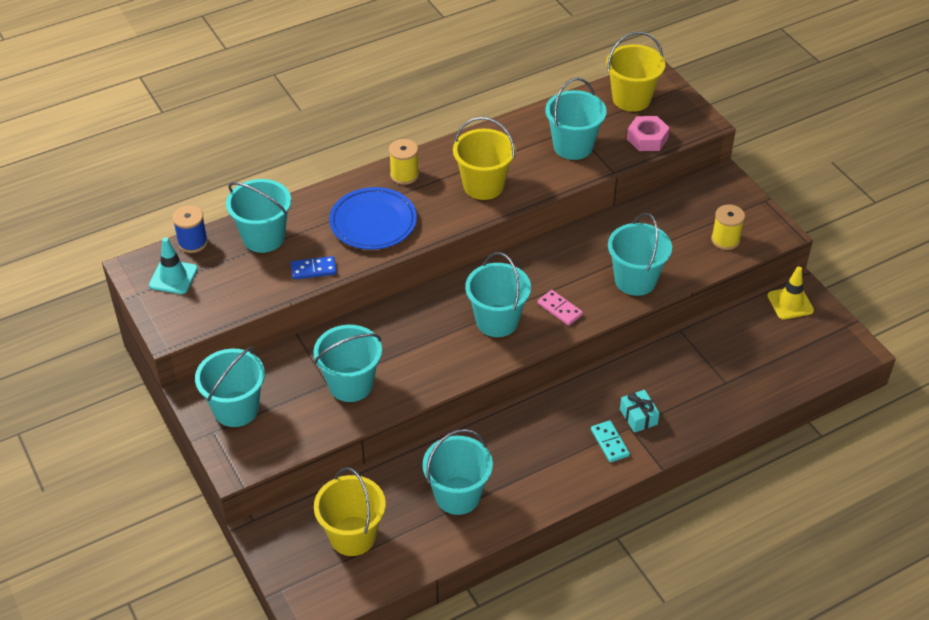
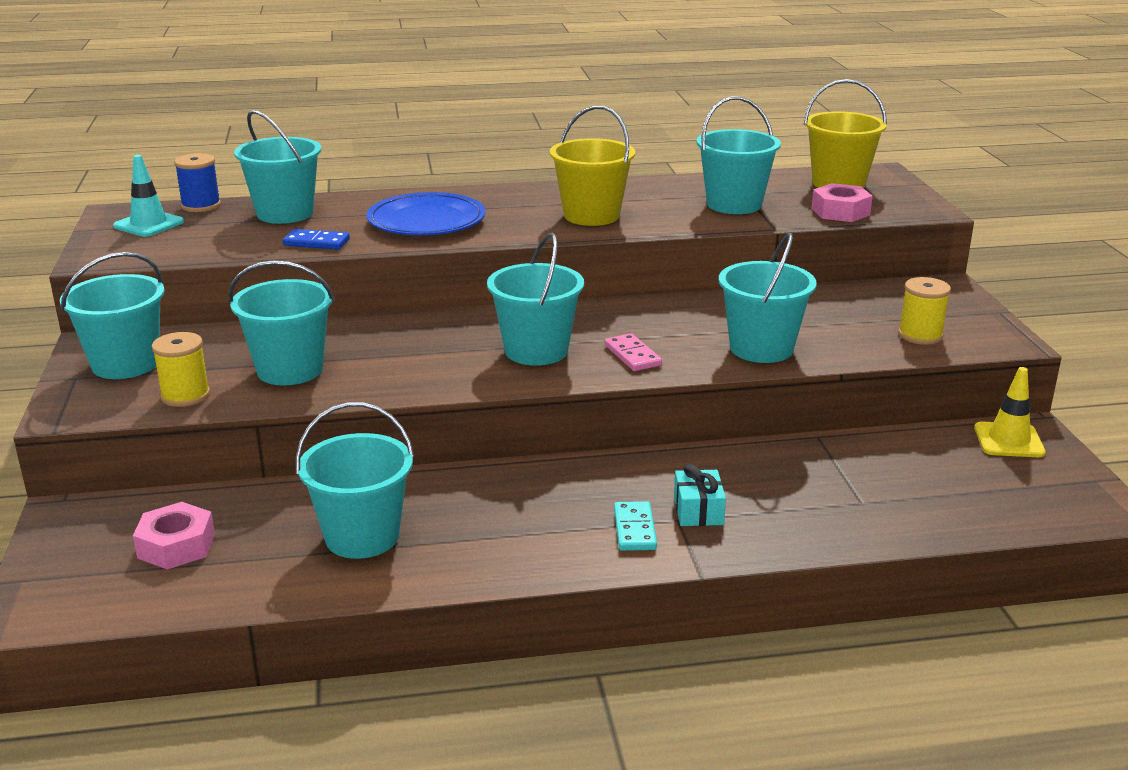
camera: 20 degrees right, 20 degrees down
yellow bucket [314,467,386,556] -> pink nut [133,502,215,570]
yellow spool [389,139,419,185] -> yellow spool moved to [152,332,210,407]

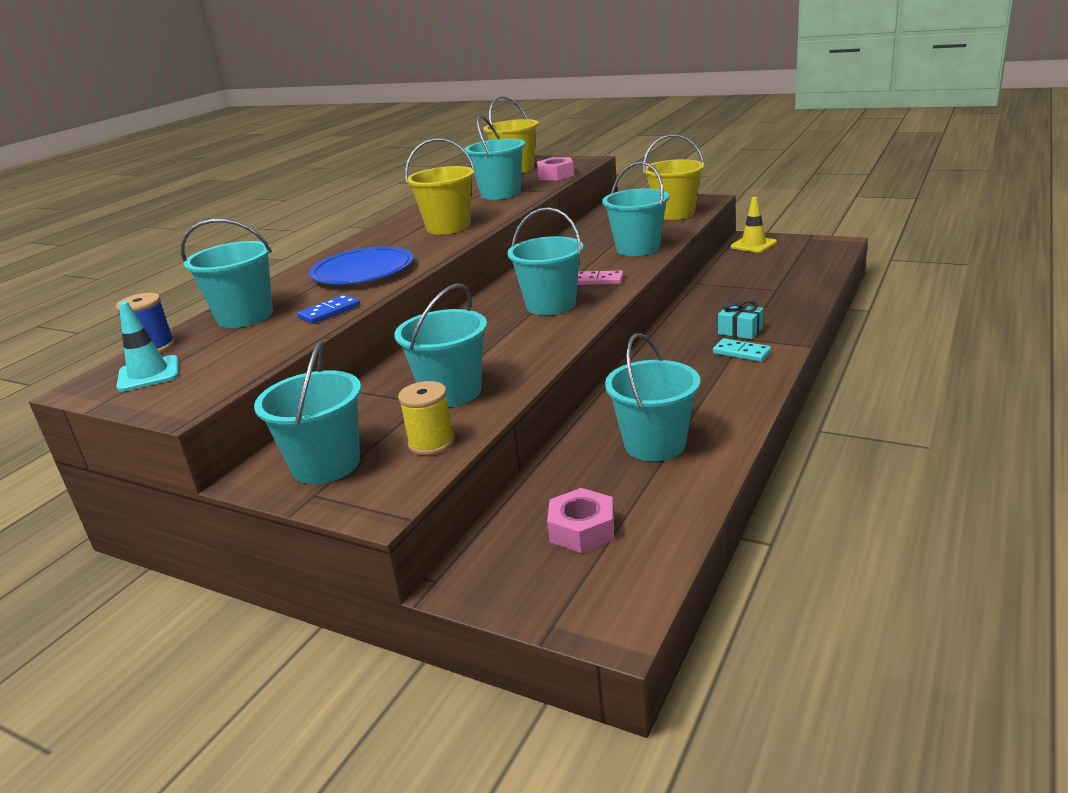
camera: 50 degrees left, 0 degrees up
yellow spool [898,277,951,345] -> yellow bucket [643,134,704,220]

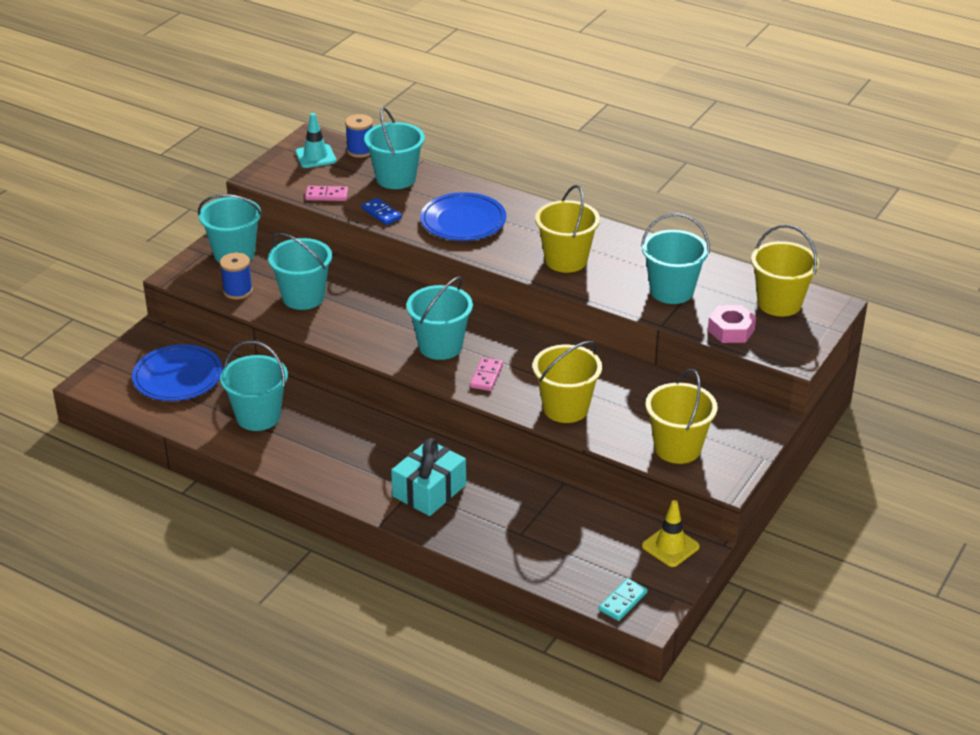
camera: 90 degrees right, 10 degrees up
yellow spool [398,381,455,455] -> blue spool [220,253,253,299]
pink nut [547,488,614,553] -> blue plate [132,344,223,401]
turquoise bucket [602,162,669,256] -> yellow bucket [533,341,602,423]
turquoise domino [713,338,772,362] -> turquoise domino moved to [599,578,648,621]
turquoise gift [718,300,764,339] -> turquoise gift [391,438,466,516], size x1.72
none -> pink domino [305,186,348,201]

